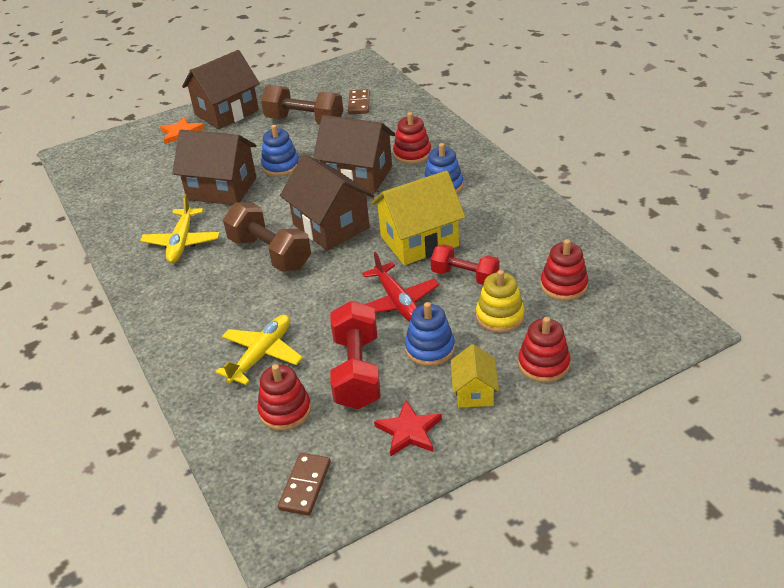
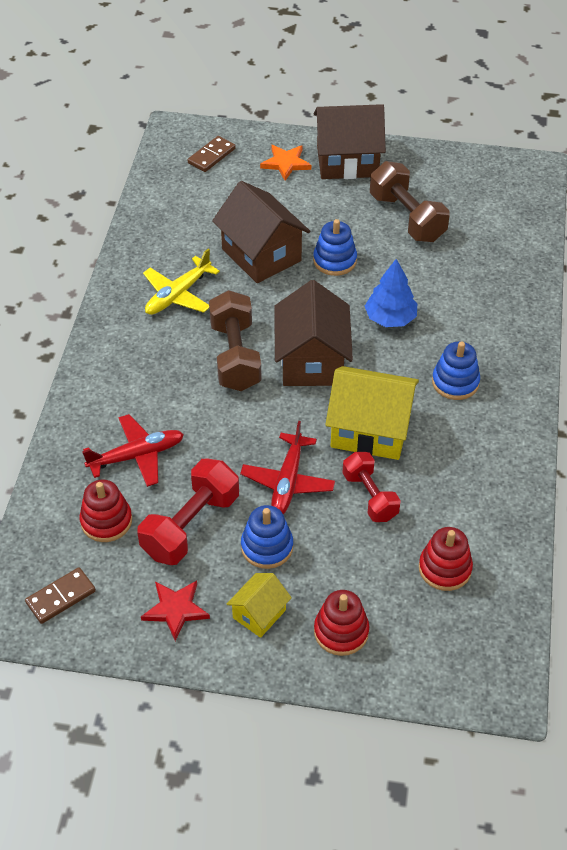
camera: 35 degrees right, 10 degrees up
yellow plane [216,314,303,385] -> red plane [82,414,184,487]
brown house [313,115,396,194] -> blue tree [365,259,418,327]
brown domino [348,89,370,115] -> brown domino moved to [188,136,236,172]
red stacking toy [393,112,431,164] -> none
yellow stacking toy [476,270,524,333] -> none

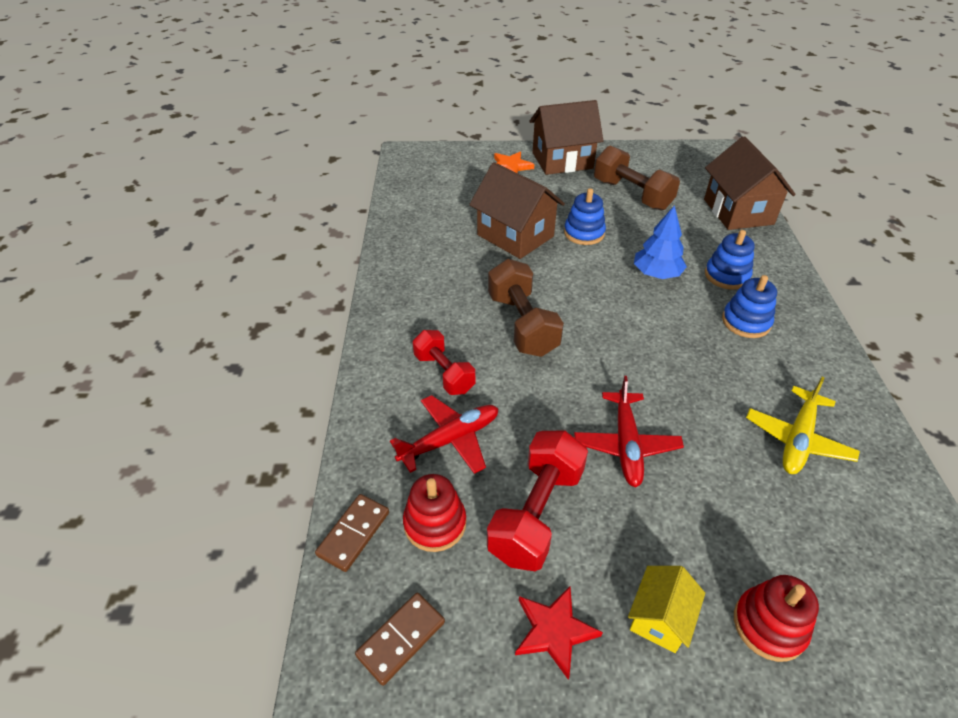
camera: 10 degrees left, 5 degrees down
yellow plane [143,249,220,315] -> yellow plane moved to [746,376,860,474]
brown domino [188,136,236,172] -> brown domino moved to [315,494,389,572]
blue stacking toy [241,505,293,569] -> blue stacking toy moved to [705,230,755,290]
brown house [274,280,353,386] -> brown house moved to [704,136,796,230]
yellow house [325,366,419,460] -> none
red dumbbell [342,452,401,522] -> red dumbbell moved to [413,330,475,395]
red stacking toy [419,527,473,591] -> none

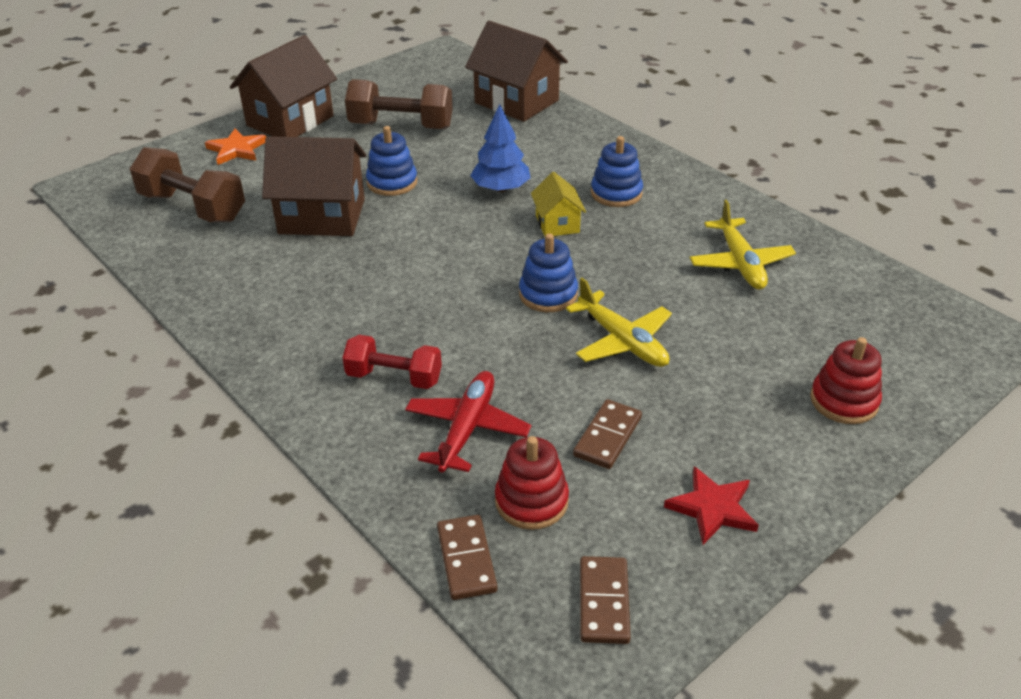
camera: 40 degrees left, 5 degrees down
red dumbbell [487,431,588,571] -> brown domino [573,399,642,469]
brown dumbbell [488,259,564,357] -> brown dumbbell moved to [129,147,245,222]
red plane [574,376,684,487] -> yellow plane [566,278,672,367]
yellow house [628,566,705,653] -> yellow house moved to [531,172,586,236]
blue stacking toy [705,230,755,290] -> blue stacking toy moved to [519,234,578,312]

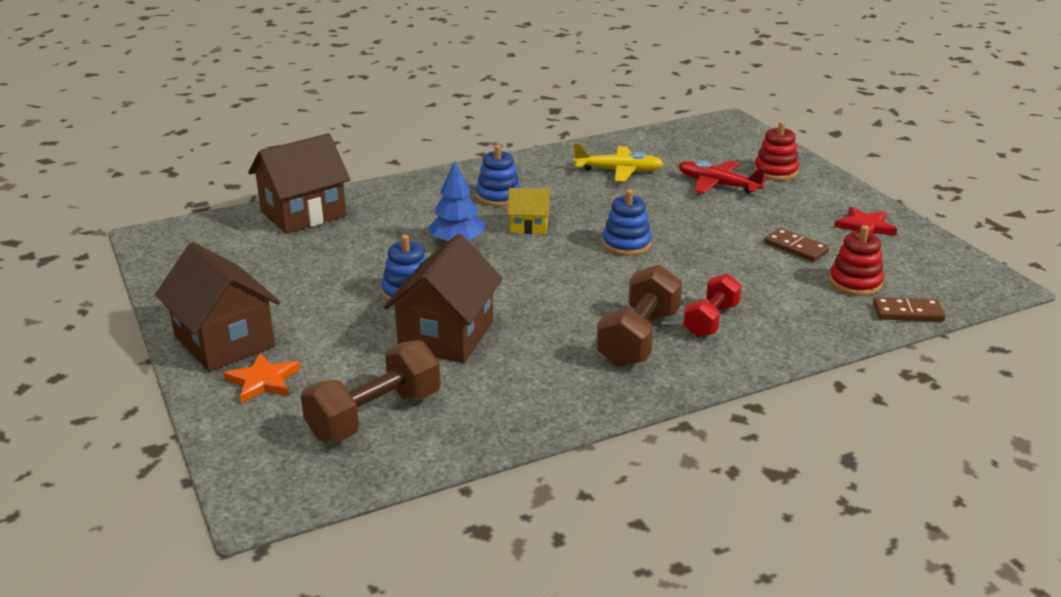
camera: 75 degrees left, 10 degrees down
brown dumbbell [345,79,453,129] -> brown dumbbell moved to [596,264,682,367]
red plane [405,371,531,473] -> red plane moved to [678,160,767,194]
yellow plane [566,278,672,367] -> none
brown domino [580,556,631,644] -> none

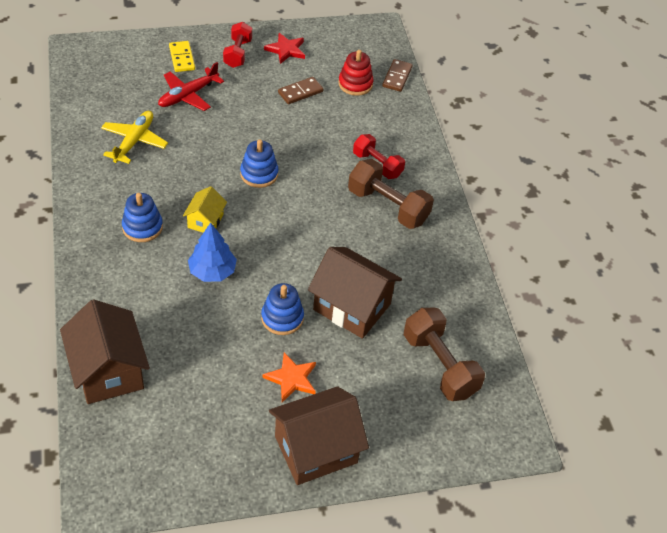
camera: 80 degrees left, 20 degrees up
orange star [224,353,300,403] -> orange star moved to [263,352,316,402]
red stacking toy [754,121,799,180] -> yellow domino [169,41,195,72]
none -> red dumbbell [223,22,252,68]

